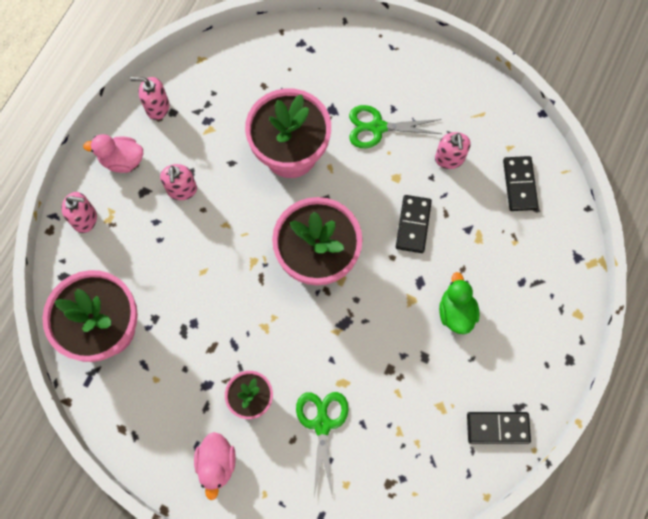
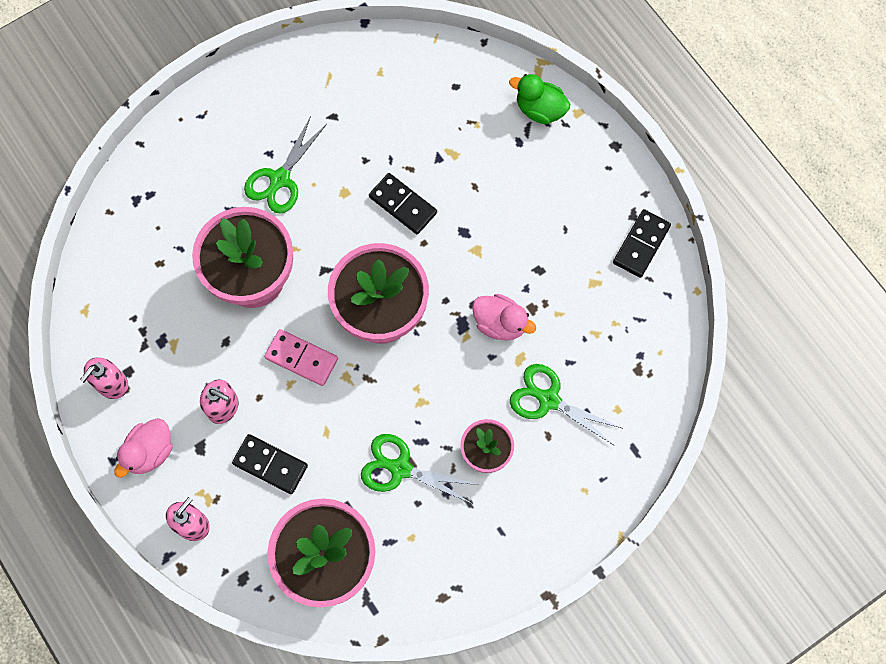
camera: 60 degrees left, 0 degrees up
pink duck [194,432,236,500] -> pink duck moved to [472,294,536,340]
pink soap dispenser [435,132,471,169] -> none
green duck [439,272,480,334] -> green duck moved to [509,74,570,125]
black domino [503,156,538,211] -> black domino moved to [232,434,308,494]
none -> pink domino [264,329,338,386]
none -> green scissors [361,434,479,504]

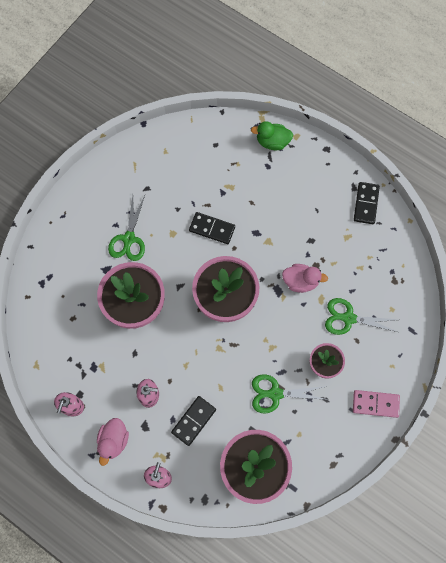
camera: 20 degrees left, 0 degrees up
black domino [232,434,308,494] -> black domino turned 60 degrees counterclockwise [171,396,216,446]
pink domino [264,329,338,386] -> pink domino moved to [353,390,400,418]

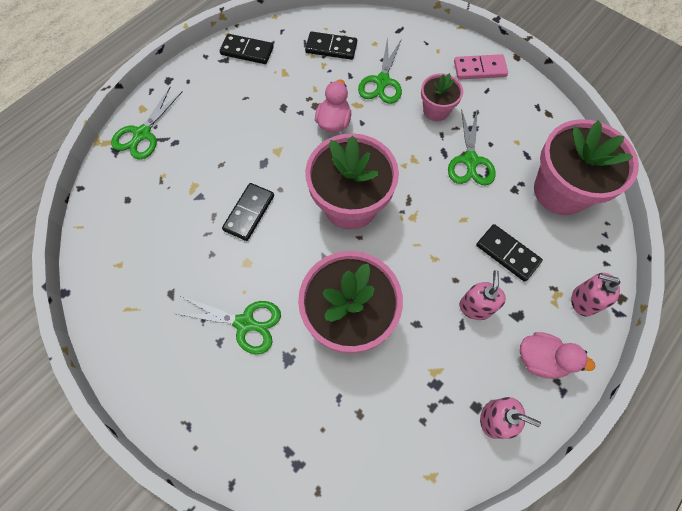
camera: 85 degrees left, 5 degrees down
green duck [251,121,293,150] -> green scissors [111,87,183,160]
pink domino [353,390,400,418] -> pink domino turned 75 degrees clockwise [454,54,508,80]
none -> black domino [305,31,357,60]

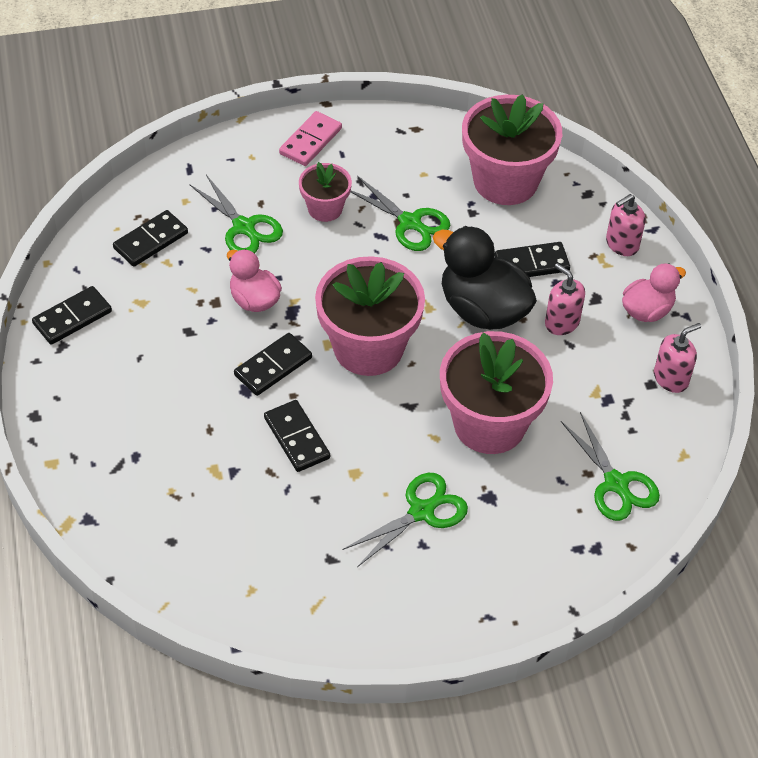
camera: 55 degrees left, 15 degrees down
green scissors [111,87,183,160] -> green scissors moved to [561,412,660,521]
none -> black domino [234,333,312,396]
none -> black duck [433,226,537,330]

